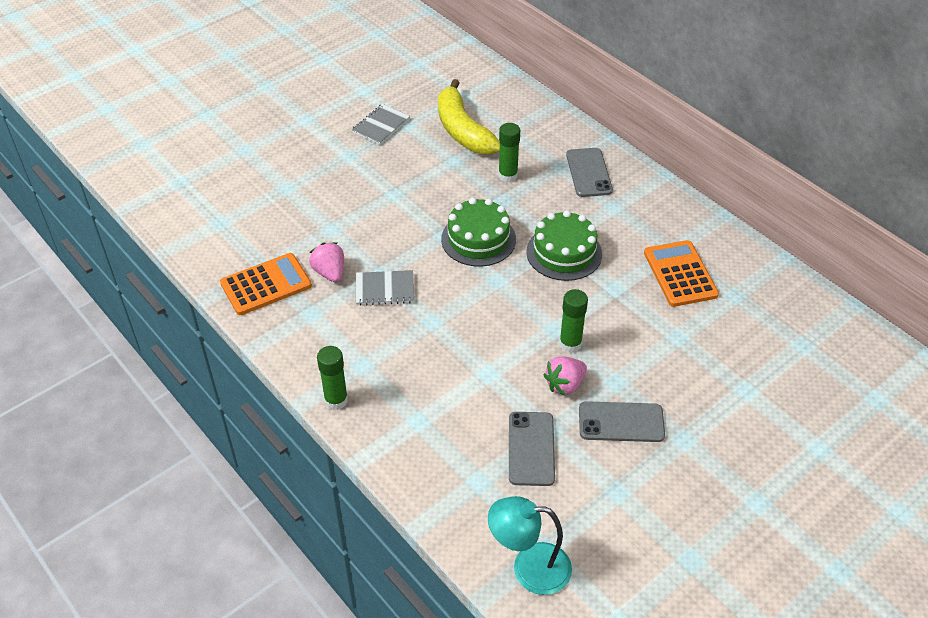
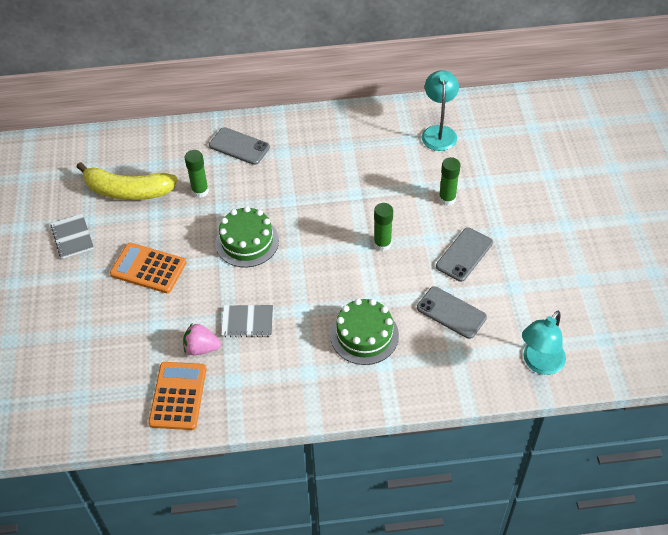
camera: 55 degrees left, 5 degrees up
green glue stick [317,346,348,410] -> green glue stick moved to [439,157,461,206]
grey notebook [356,270,415,306] -> grey notebook turned 60 degrees clockwise [221,305,273,337]
green cake [526,210,602,281] -> green cake moved to [330,298,399,365]
pink strawberry [544,356,587,395] -> none
orange calculator [644,240,719,307] -> orange calculator moved to [110,243,186,293]
none -> turquoise lamp [422,70,459,151]

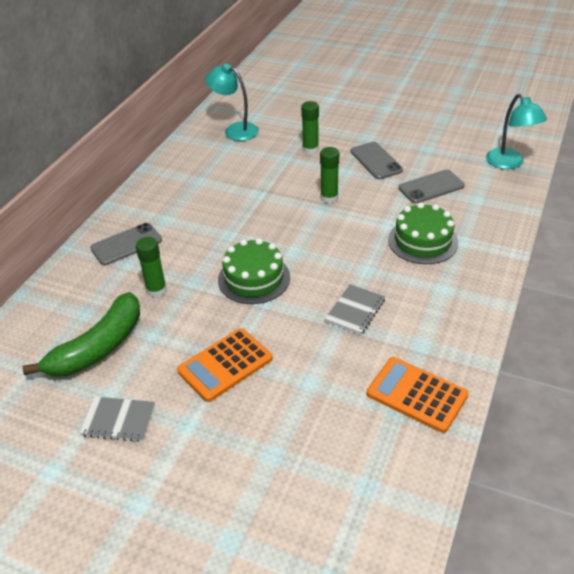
camera: 60 degrees left, 10 degrees down
yellow banana [77,162,178,200] -> green banana [22,292,140,377]
pink strawberry [183,323,221,355] -> none

